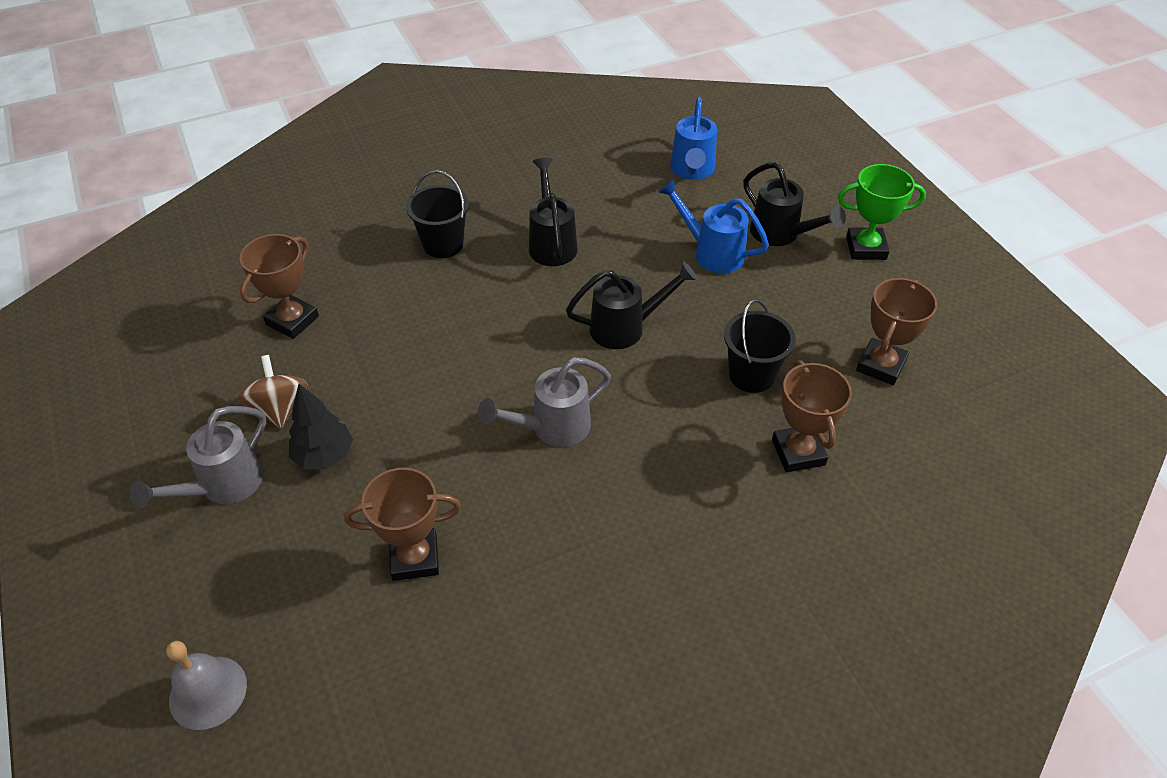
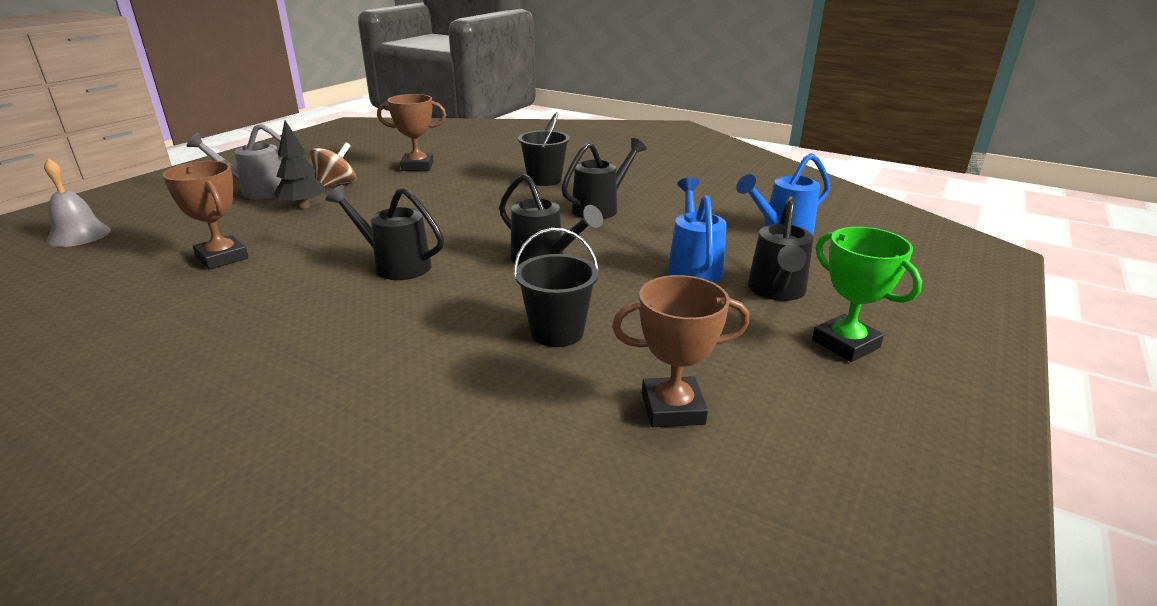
camera: 55 degrees right, 20 degrees down
grey watering can [478,357,611,447] -> black watering can [326,185,444,280]
brown trophy [772,360,852,472] -> none

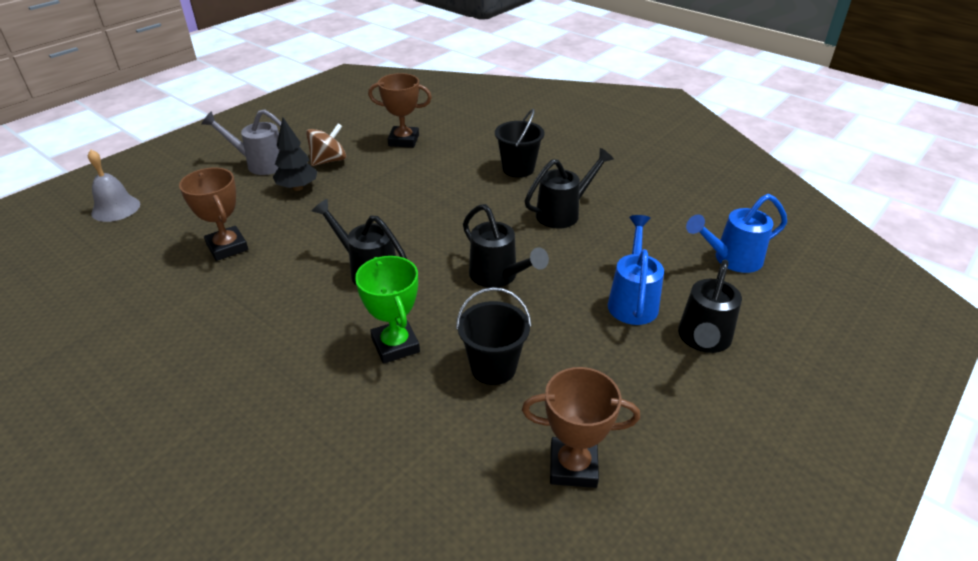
camera: 10 degrees right, 10 degrees up
green trophy [812,227,922,362] -> green trophy moved to [355,256,420,364]

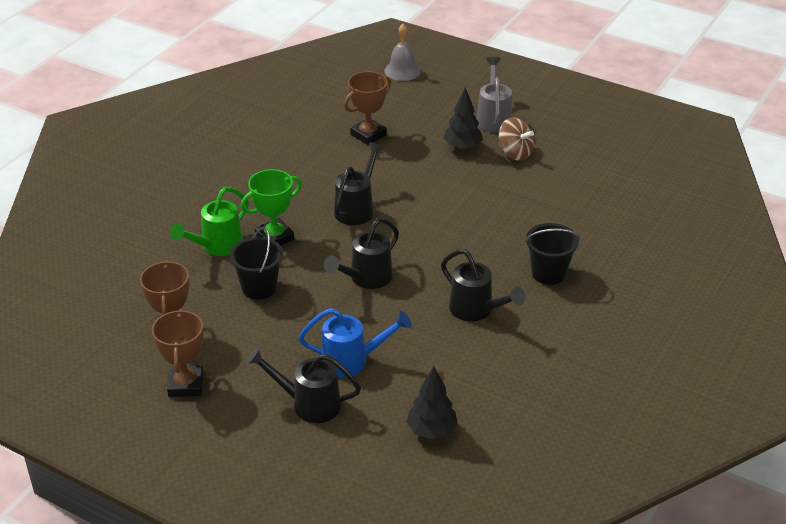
camera: 80 degrees right, 0 degrees up
brown trophy [368,73,432,148] -> brown trophy moved to [152,309,204,397]
blue watering can [686,194,787,273] -> black tree [406,366,458,439]
none -> green watering can [170,187,249,256]

